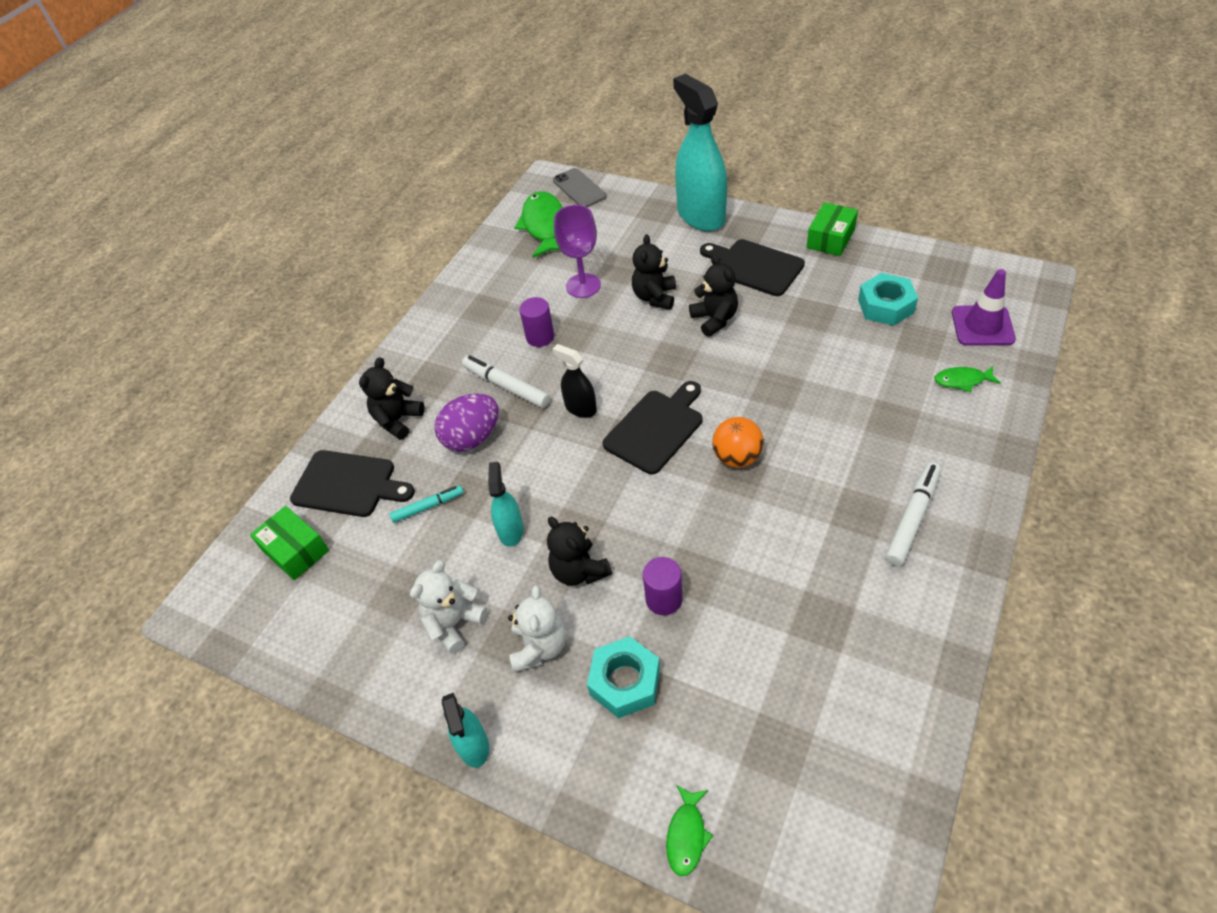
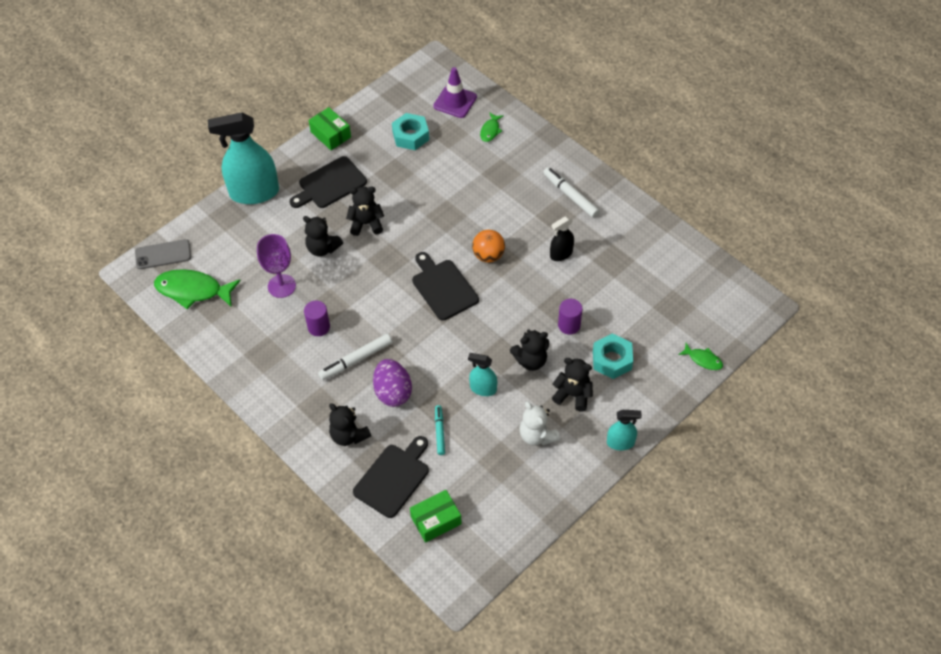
camera: 75 degrees left, 5 degrees up
white teddy bear [508,585,566,672] -> black teddy bear [552,358,593,412]
black spray bottle [553,344,597,418] -> black spray bottle moved to [550,216,574,261]

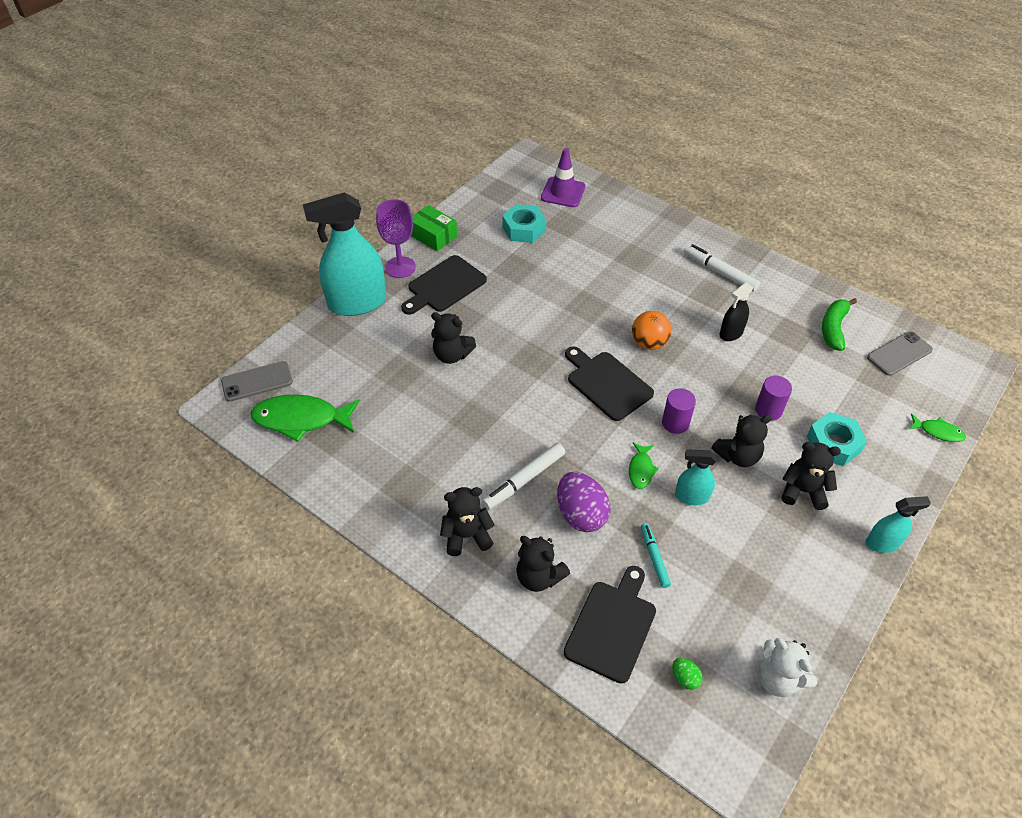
camera: 10 degrees left, 5 degrees down
purple goblet [257,234,296,298] -> purple goblet moved to [376,199,416,278]
purple cylinder [304,301,330,336] -> purple cylinder moved to [662,388,696,434]
black teddy bear [346,186,384,236] -> black teddy bear moved to [440,487,495,556]
green box [410,490,462,542] -> green egg [672,658,702,690]
green fish [480,112,503,142] -> green fish moved to [629,442,659,489]
white teddy bear [519,401,560,446] -> white teddy bear moved to [758,638,817,697]
none -> green banana [822,298,857,351]
none -> grey phone [867,331,933,376]

